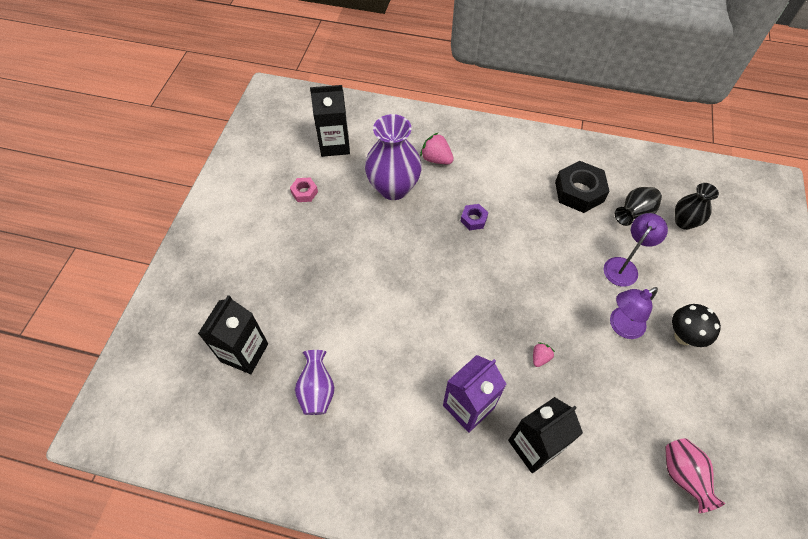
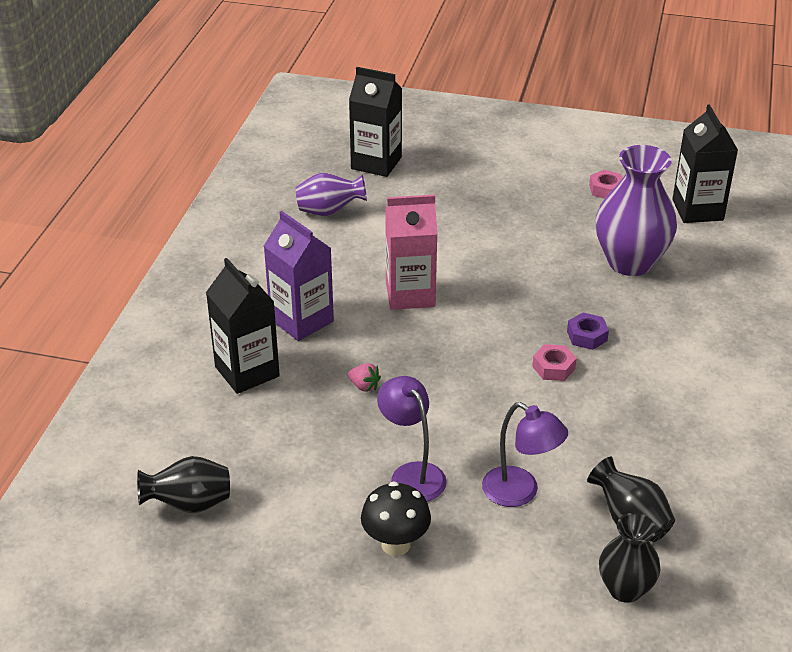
camera: 90 degrees right, 20 degrees down
pink strawberry [420,132,454,164] -> none
black nut [555,161,609,213] -> none
pink vase [665,438,725,513] -> black vase [137,456,230,513]
none -> pink carton [385,194,437,310]
none -> pink nut [532,344,577,381]

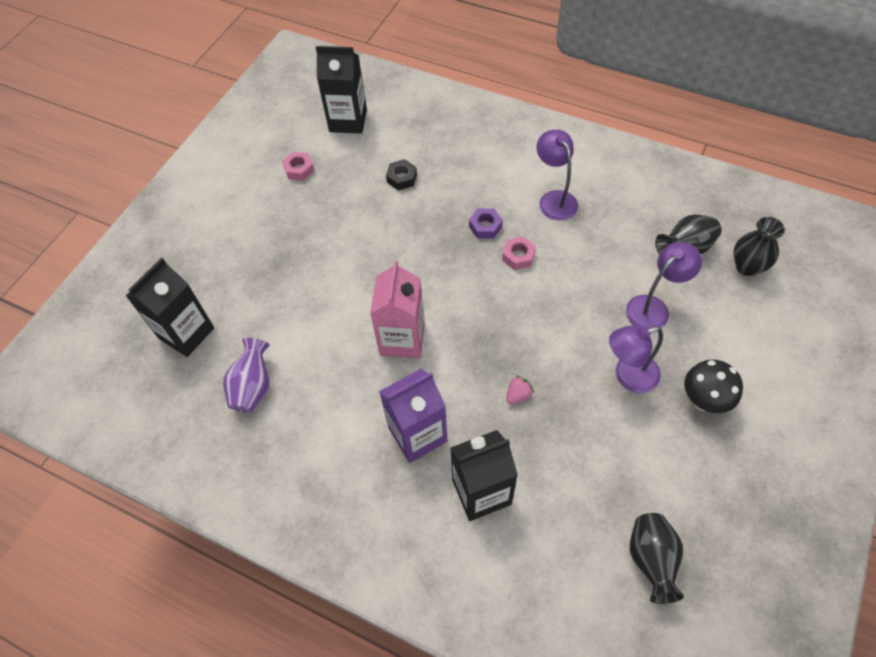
camera: 75 degrees left, 20 degrees up
purple vase [595,145,677,276] -> black nut [386,159,417,190]
none -> purple lamp [536,130,578,220]

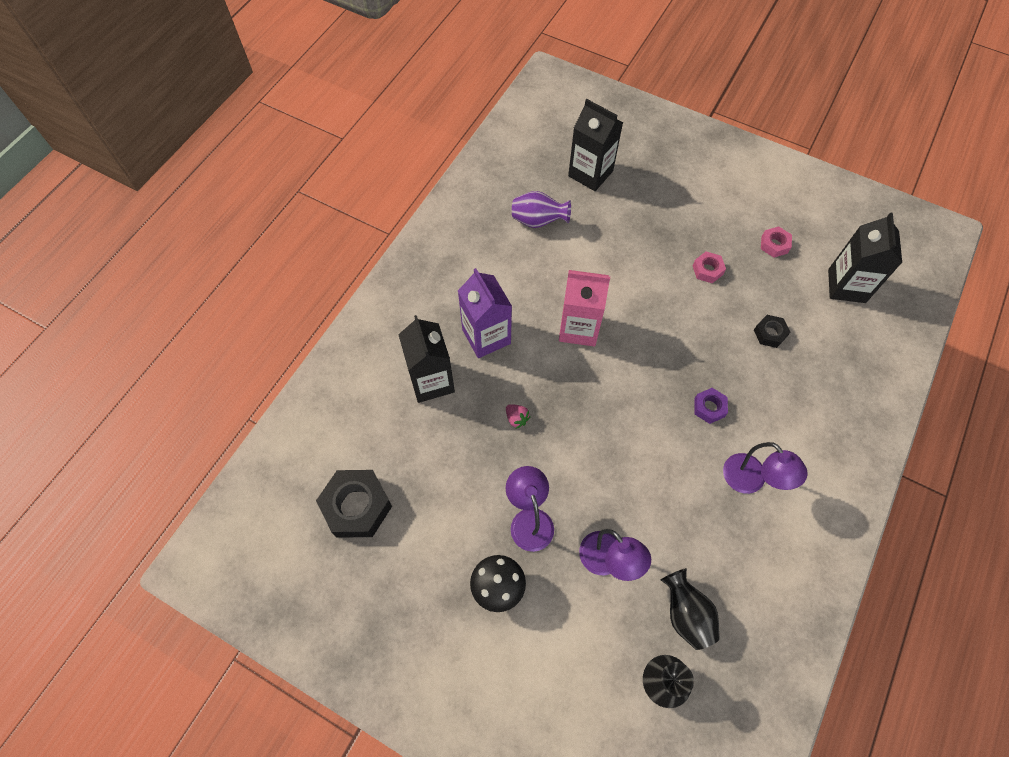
camera: 90 degrees right, 5 degrees up
pink nut [502,236,536,270] -> pink nut moved to [693,251,726,283]
purple lamp [536,130,578,220] -> purple lamp turned 75 degrees clockwise [723,442,808,494]
black vase [630,513,684,604] -> black nut [316,470,392,538]

